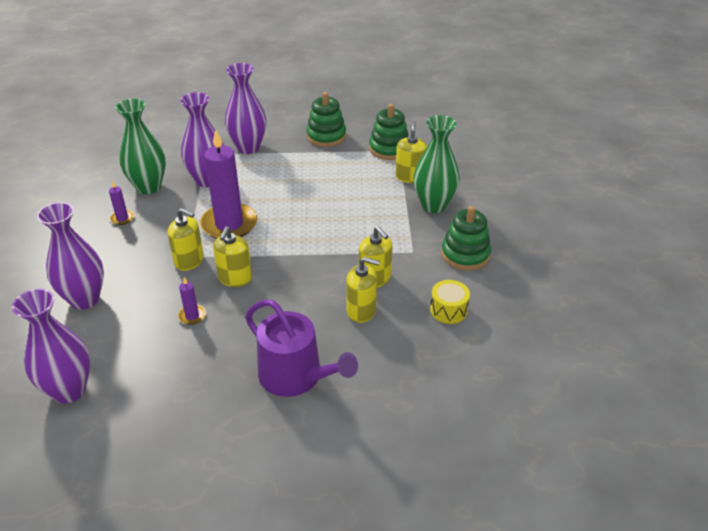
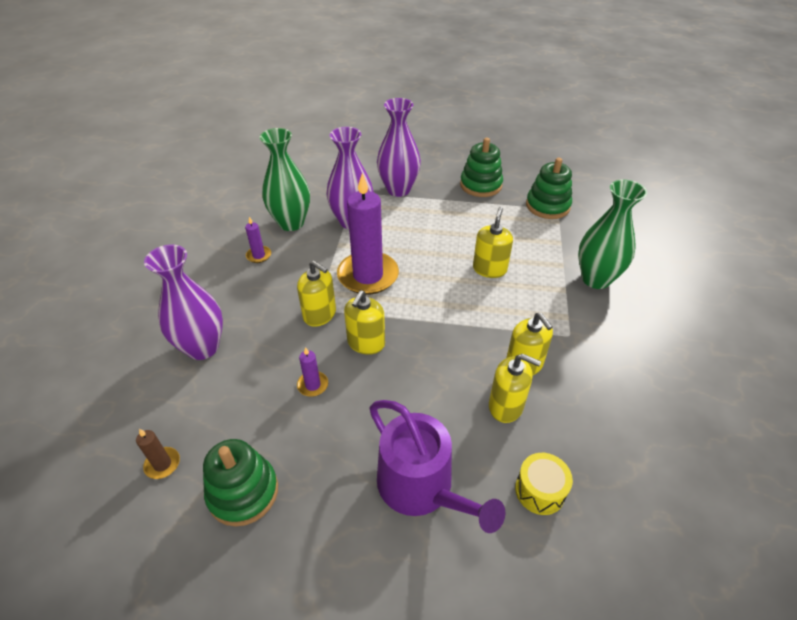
camera: 10 degrees right, 5 degrees up
purple vase [12,288,90,404] -> brown candle [136,429,180,479]
yellow soap dispenser [396,121,427,183] -> yellow soap dispenser moved to [473,207,513,278]
yellow drum [430,280,470,324] -> yellow drum moved to [515,453,573,515]
green stacking toy [441,206,491,271] -> green stacking toy moved to [203,439,278,527]

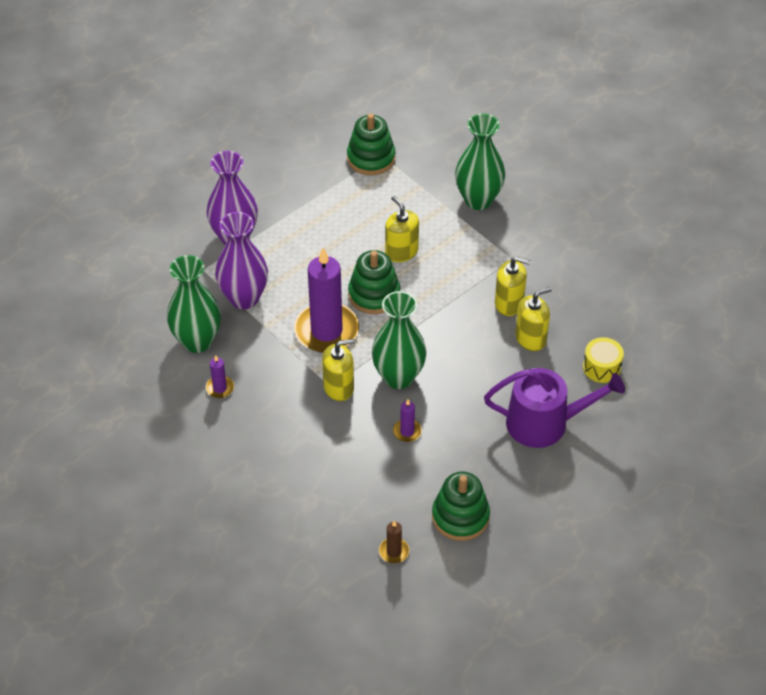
camera: 50 degrees left, 5 degrees up
purple vase [144,245,223,360] -> none
yellow soap dispenser [344,290,385,355] -> green vase [372,291,426,389]
green stacking toy [460,138,503,197] -> green stacking toy moved to [348,250,400,314]

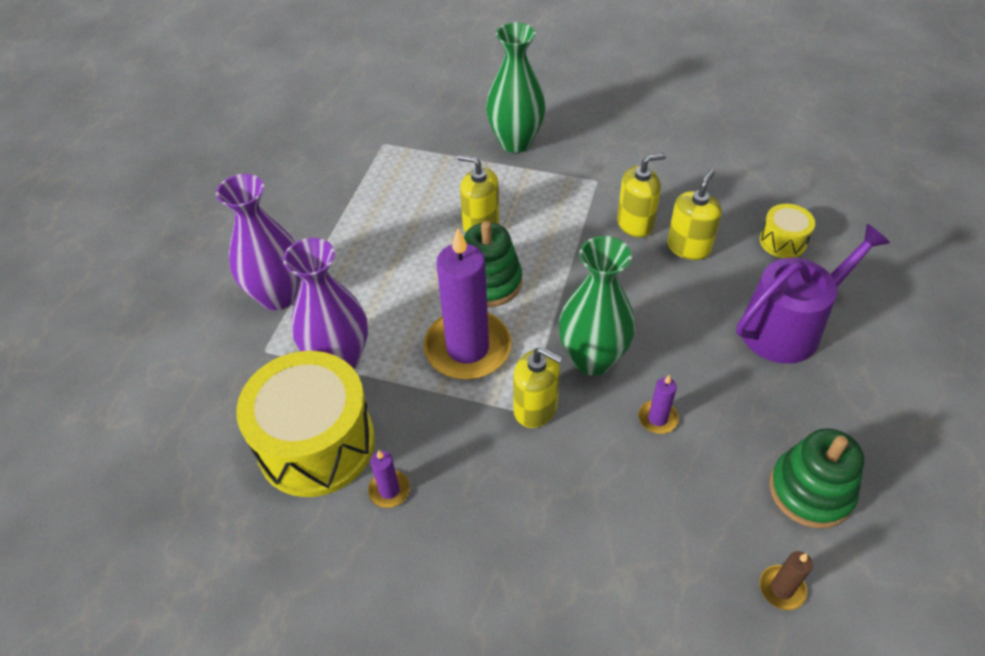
camera: 30 degrees left, 0 degrees up
green vase [167,255,221,353] -> yellow drum [236,351,375,497]
yellow soap dispenser [322,339,355,401] -> yellow soap dispenser turned 75 degrees clockwise [513,347,563,428]
green stacking toy [347,114,395,175] -> none

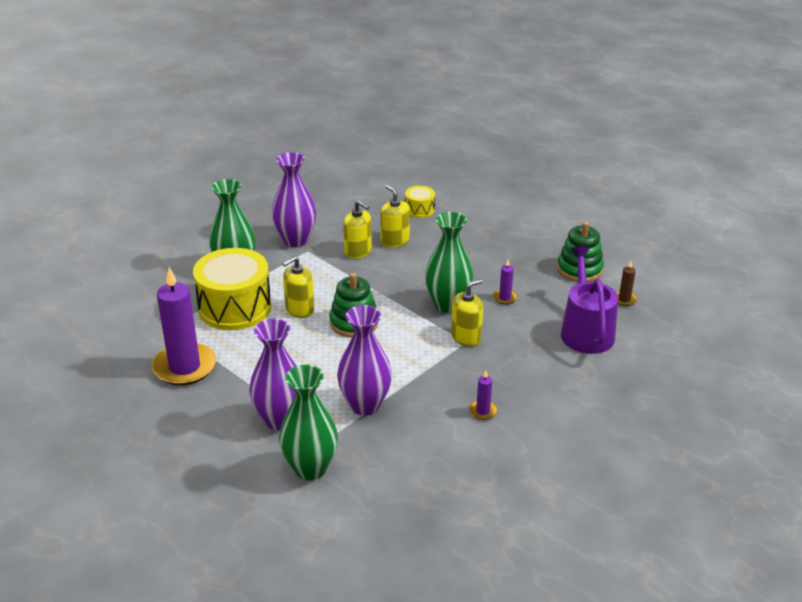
camera: 65 degrees left, 15 degrees down
yellow drum [236,351,375,497] -> yellow drum moved to [193,248,271,330]
purple candle [423,228,512,380] -> purple candle moved to [152,267,216,385]
yellow soap dispenser [617,153,666,238] -> yellow soap dispenser turned 120 degrees clockwise [343,200,372,259]
purple watering can [736,224,890,364] -> purple watering can moved to [561,246,618,354]
none -> purple vase [272,152,316,247]
none -> green vase [279,365,338,480]

